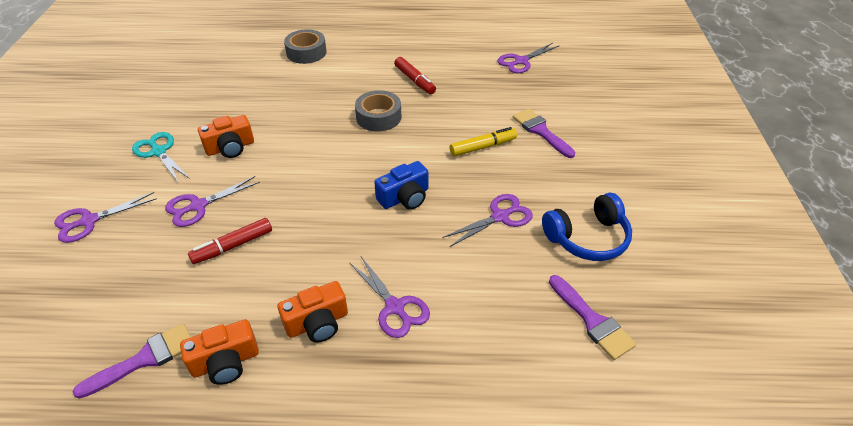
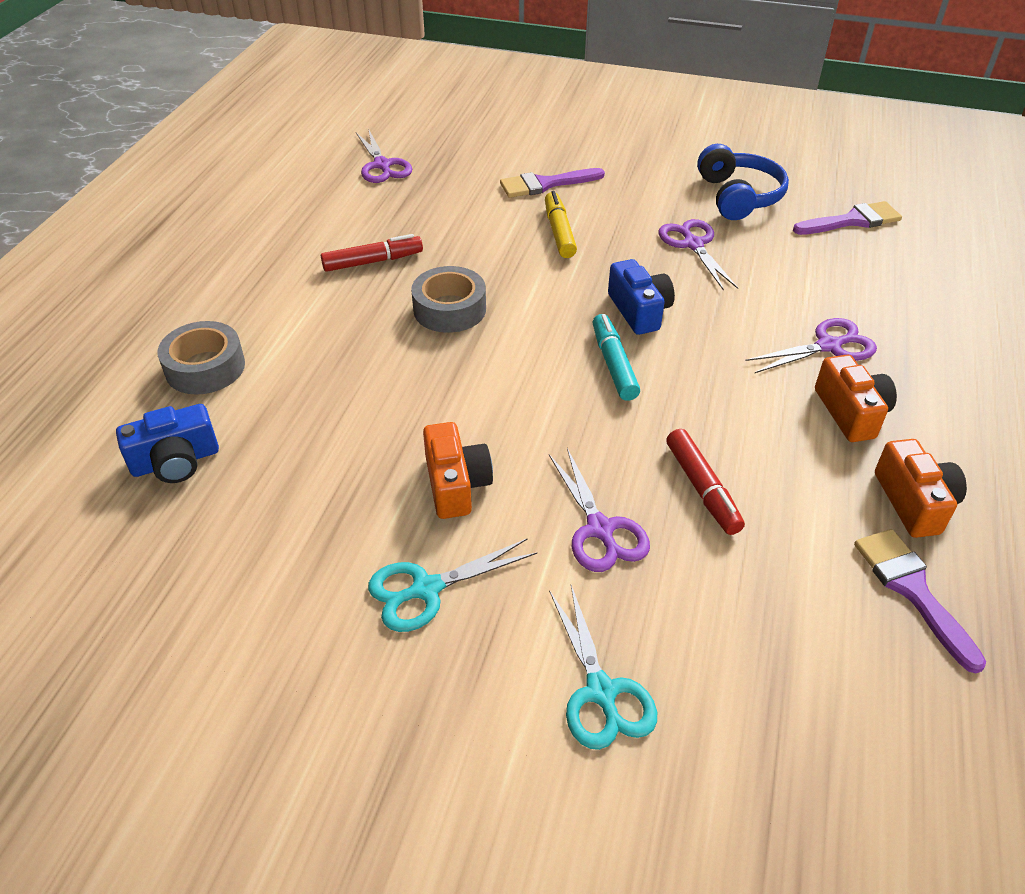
camera: 75 degrees left, 0 degrees up
purple scissors [54,192,157,243] -> turquoise scissors [549,585,657,750]
none -> blue camera [116,404,219,483]
none -> turquoise marker [592,314,640,401]

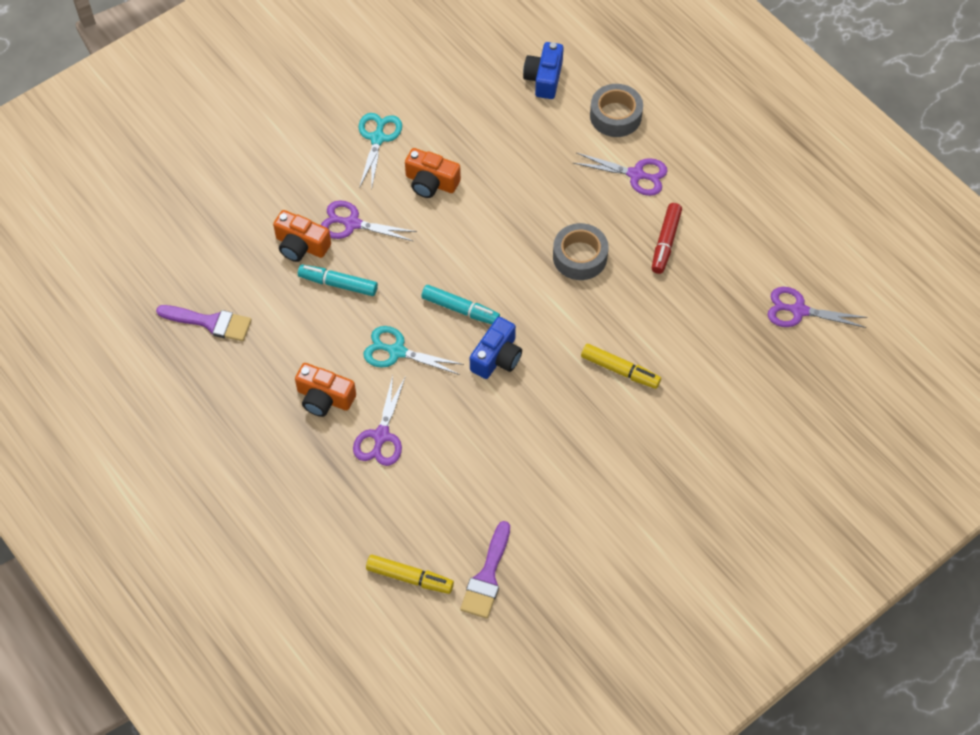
camera: 125 degrees right, 15 degrees up
purple brush [500,168,605,198] -> none
turquoise scissors [549,585,657,750] -> turquoise scissors moved to [364,326,464,375]
blue camera [608,259,675,335] -> blue camera turned 75 degrees counterclockwise [470,317,522,379]
purple scissors [659,219,738,291] -> purple scissors moved to [573,153,668,196]
red marker [666,429,745,535] -> turquoise marker [298,265,378,296]
blue headphones [697,144,789,220] -> none
orange camera [875,439,967,538] -> orange camera moved to [273,210,331,262]
none -> yellow marker [366,555,454,594]

